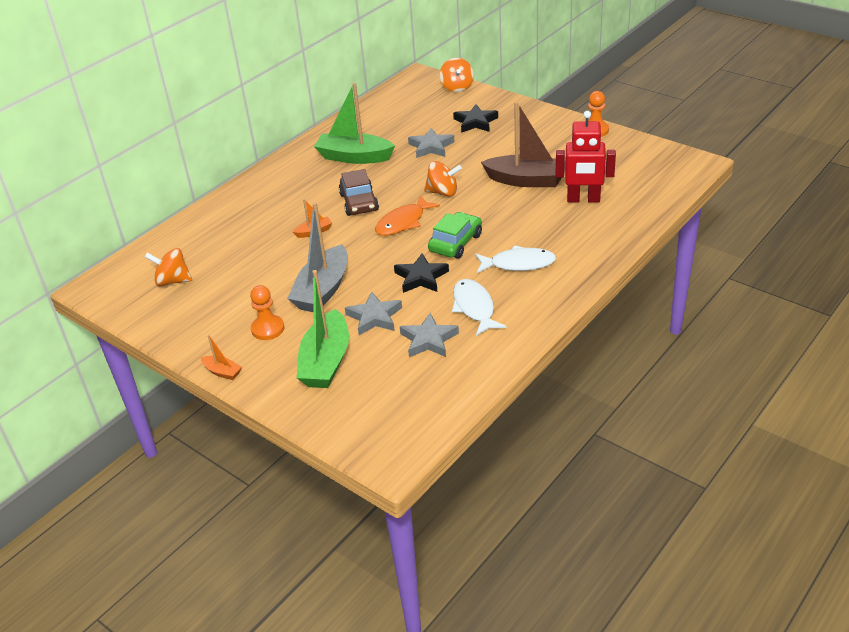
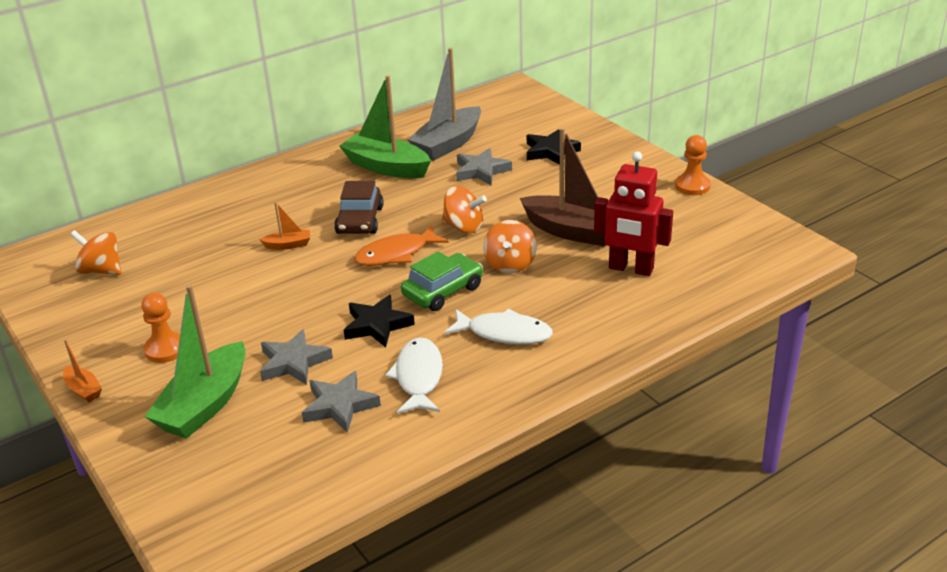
camera: 15 degrees right, 5 degrees down
grey boat [287,202,347,312] -> grey boat moved to [407,48,481,161]
orange spinning top [440,58,474,92] -> orange spinning top moved to [483,220,537,274]

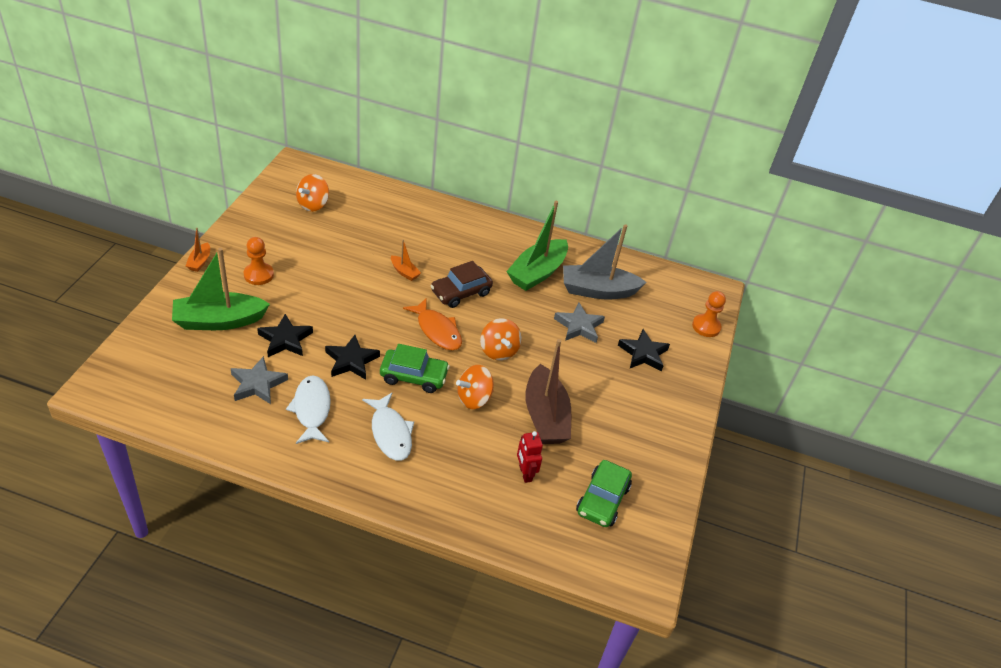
camera: 45 degrees right, 10 degrees up
orange spinning top [70,230,121,275] -> orange spinning top turned 135 degrees counterclockwise [296,174,329,212]
grey star [260,329,333,385] -> black star [257,314,313,357]
green boat [339,75,431,178] -> green boat turned 135 degrees counterclockwise [506,201,568,291]
orange fish [354,225,449,266] -> orange fish turned 150 degrees counterclockwise [403,298,462,350]
white fish [385,338,443,414] -> white fish turned 60 degrees counterclockwise [286,375,331,444]
red robot [594,152,673,276] -> red robot [517,431,543,483], size x0.58
orange pawn [675,135,711,195] -> orange pawn moved to [692,291,726,337]
none -> green car [576,460,632,527]

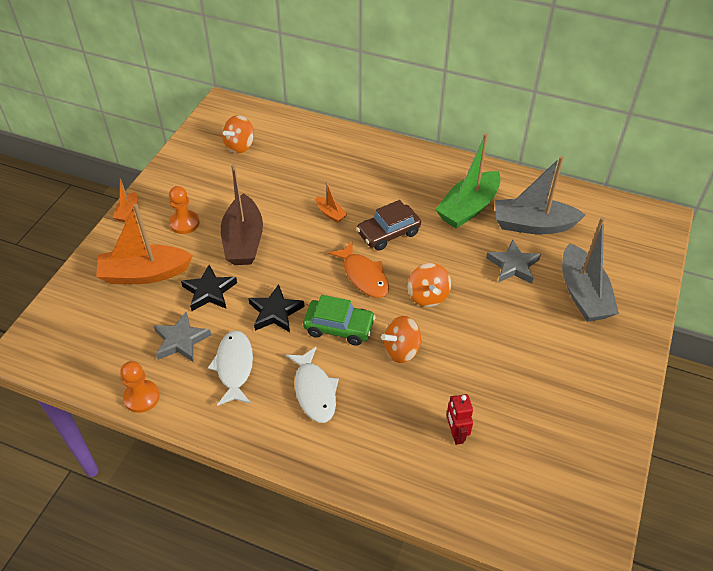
camera: 10 degrees right, 5 degrees up
green boat [172,248,270,330] -> orange boat [96,204,193,284]
brown boat [525,339,571,444] -> brown boat moved to [221,164,263,265]
green car [576,460,632,527] -> none
black star [618,329,670,372] -> grey boat [562,217,619,322]
orange pawn [692,291,726,337] -> orange pawn moved to [120,361,160,413]

